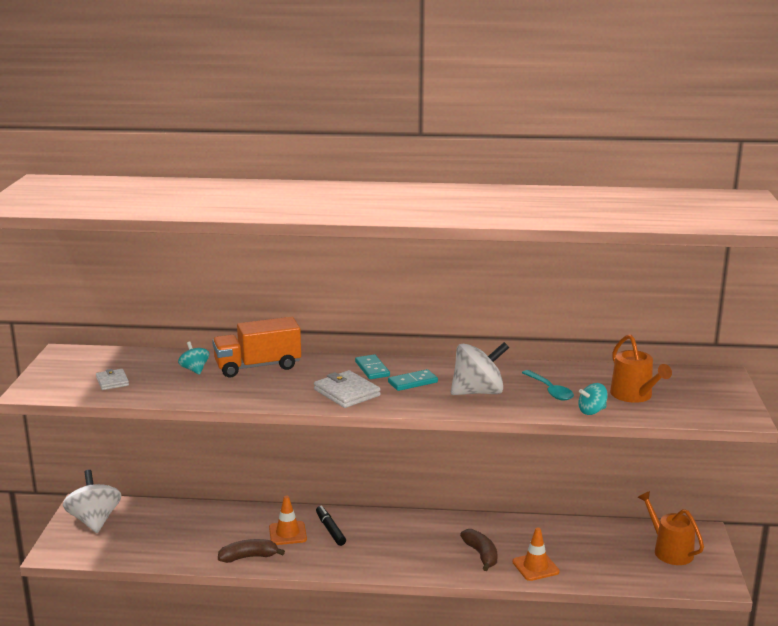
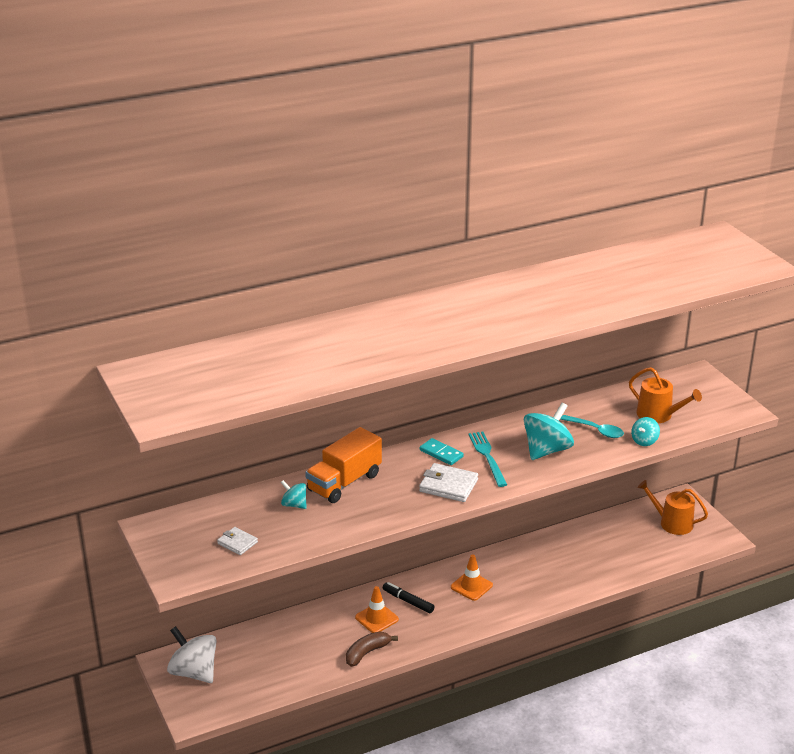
camera: 30 degrees left, 10 degrees up
turquoise domino [388,369,438,391] -> turquoise fork [469,432,507,487]
white spinning top [451,342,509,395] -> turquoise spinning top [524,403,574,460]
brown banana [460,529,497,571] -> none
orange traffic cone [512,527,560,581] -> orange traffic cone moved to [451,554,493,601]

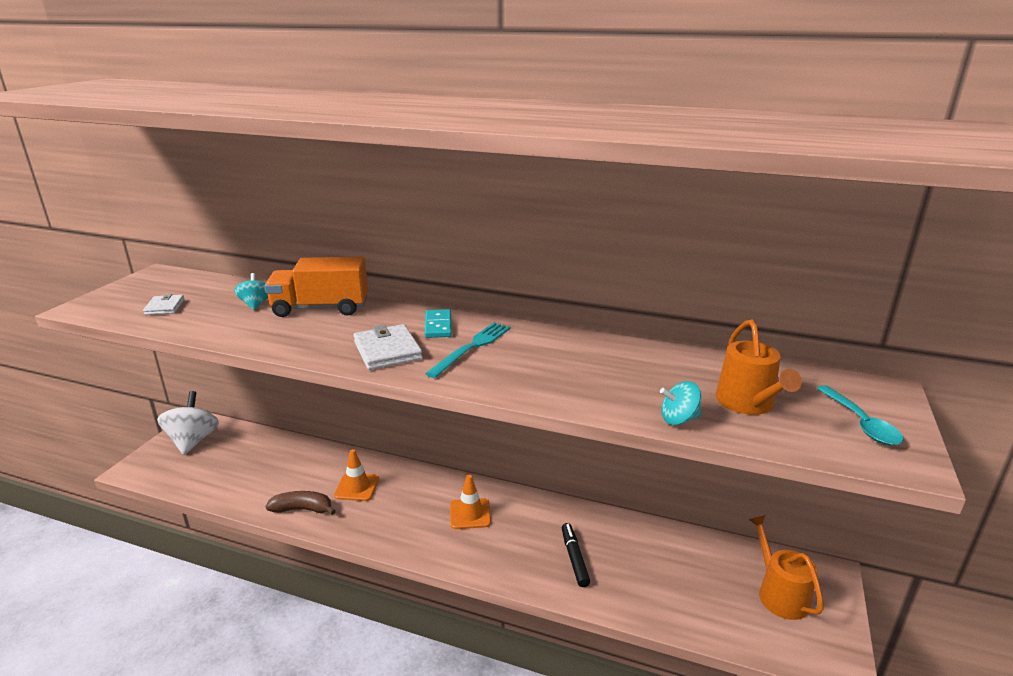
camera: 45 degrees right, 5 degrees down
black marker [383,582,434,613] -> black marker moved to [562,523,590,587]
turquoise spinning top [524,403,574,460] -> none
turquoise spoon [561,415,624,438] -> turquoise spoon moved to [816,385,904,445]

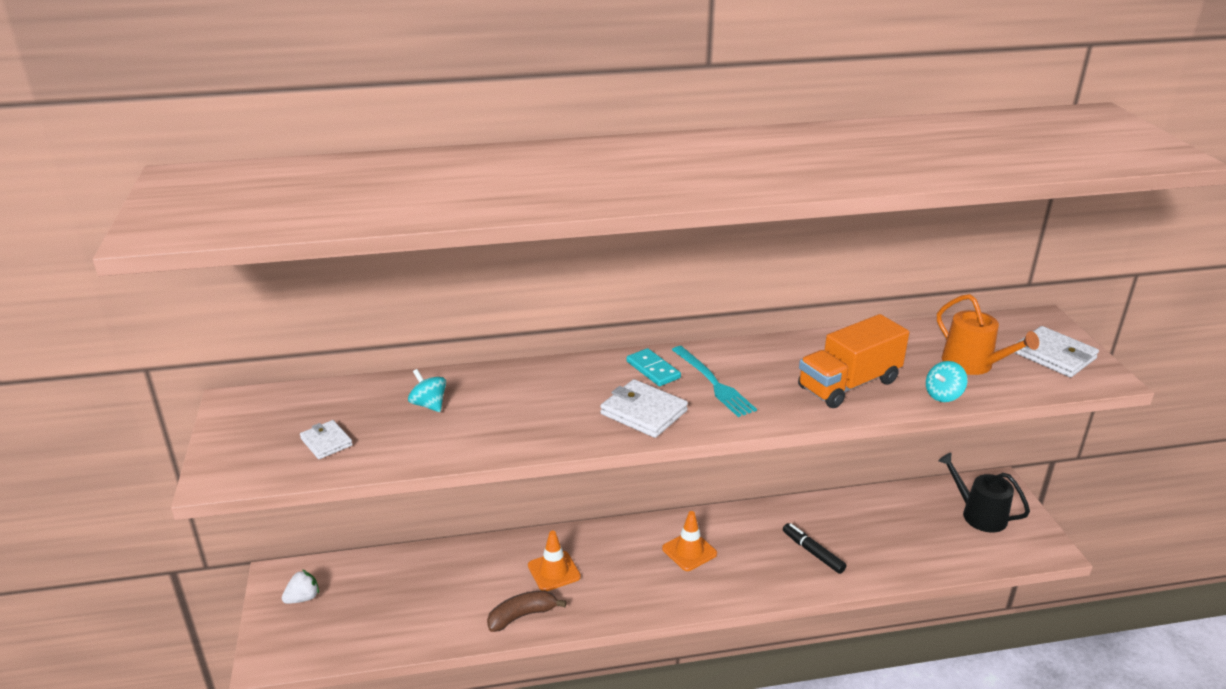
camera: 30 degrees left, 5 degrees up
white spinning top [157,391,219,455] -> white strawberry [282,570,319,604]
orange truck [265,257,368,317] -> orange truck moved to [798,314,909,408]
turquoise fork [425,323,510,378] -> turquoise fork turned 150 degrees clockwise [672,346,757,417]
orange watering can [748,515,824,620] -> black watering can [938,453,1030,533]
turquoise spoon [816,385,904,445] -> white wallet [1014,326,1099,377]

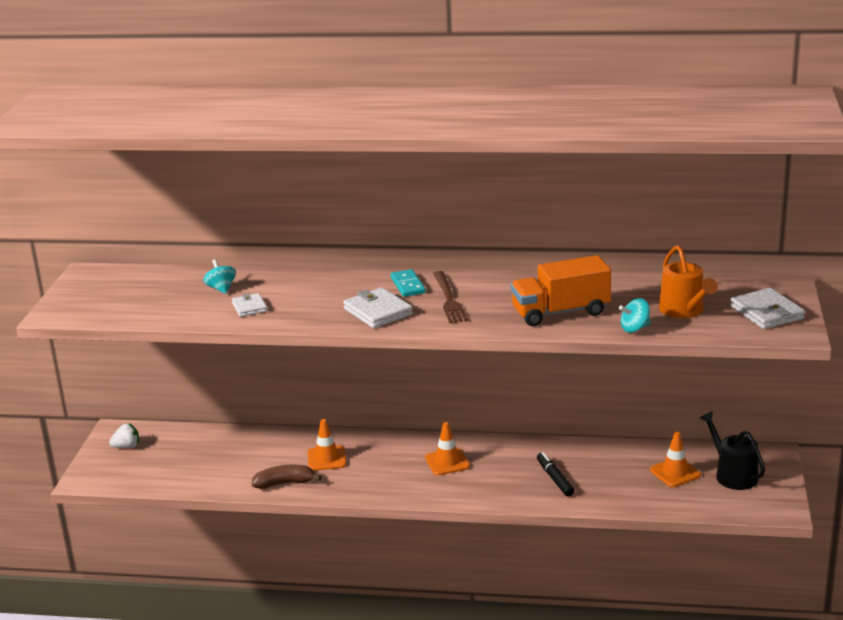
camera: 20 degrees right, 5 degrees down
white wallet [300,420,353,459] -> white wallet moved to [232,293,267,317]
turquoise fork [672,346,757,417] -> brown fork [433,271,468,323]
none -> orange traffic cone [650,432,701,487]

